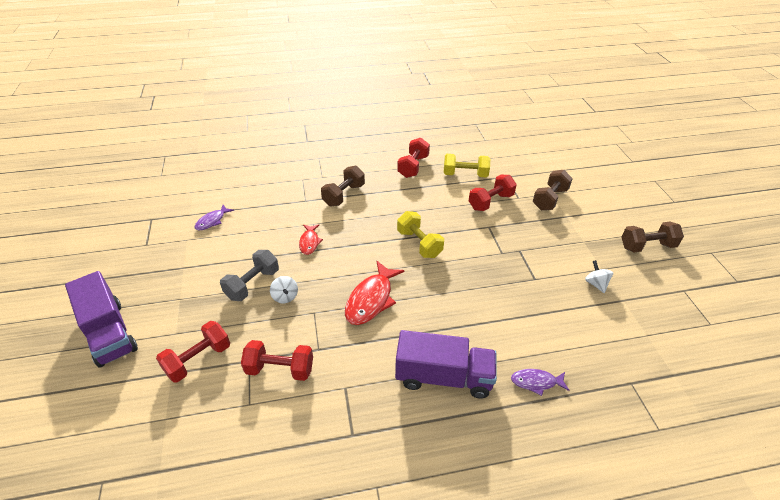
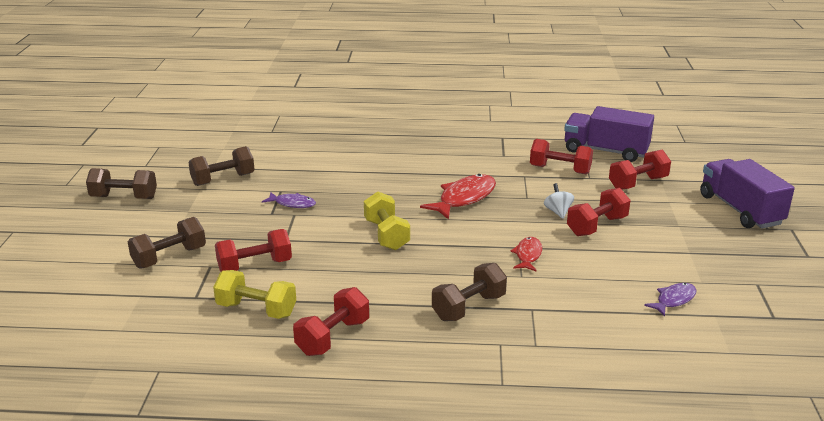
camera: 165 degrees left, 15 degrees down
grey dumbbell [220,250,279,301] -> red dumbbell [567,188,631,236]
purple truck [395,330,497,399] -> purple truck moved to [564,106,654,162]
purple fish [511,369,570,396] -> purple fish moved to [262,192,316,208]
white spinning top [585,260,613,293] -> brown dumbbell [188,146,255,186]

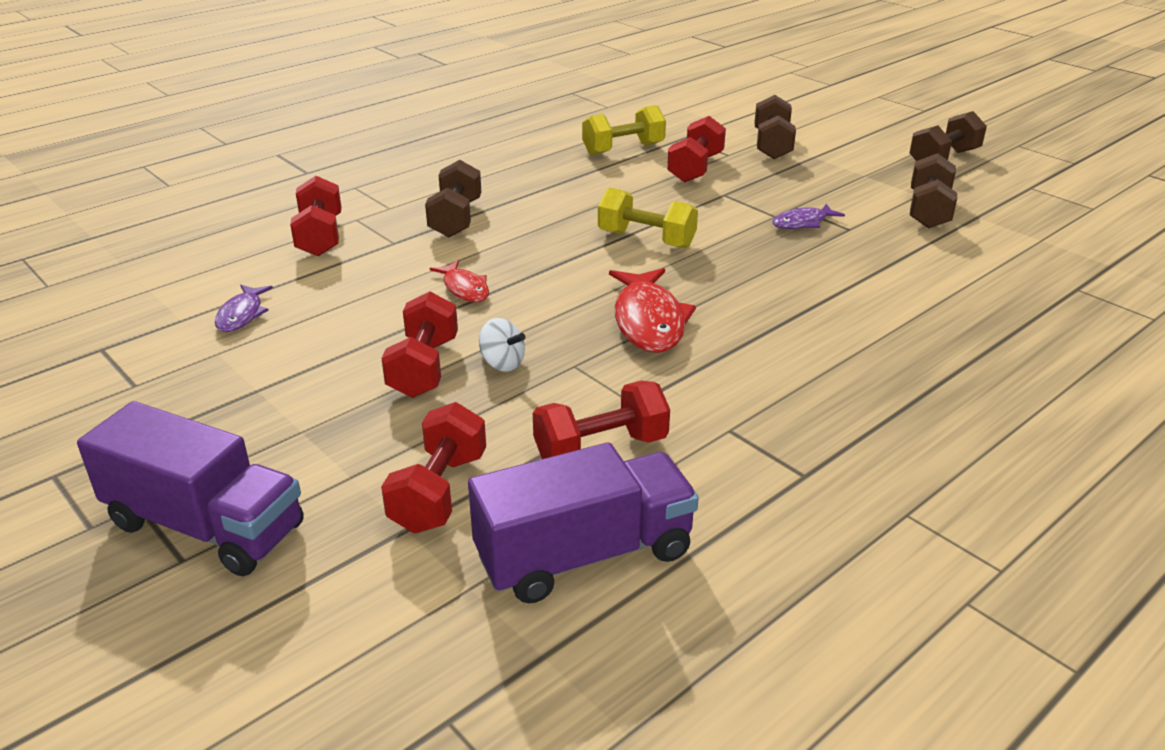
camera: 135 degrees right, 5 degrees up
red dumbbell [293,287,369,356] -> red dumbbell moved to [290,176,341,256]

